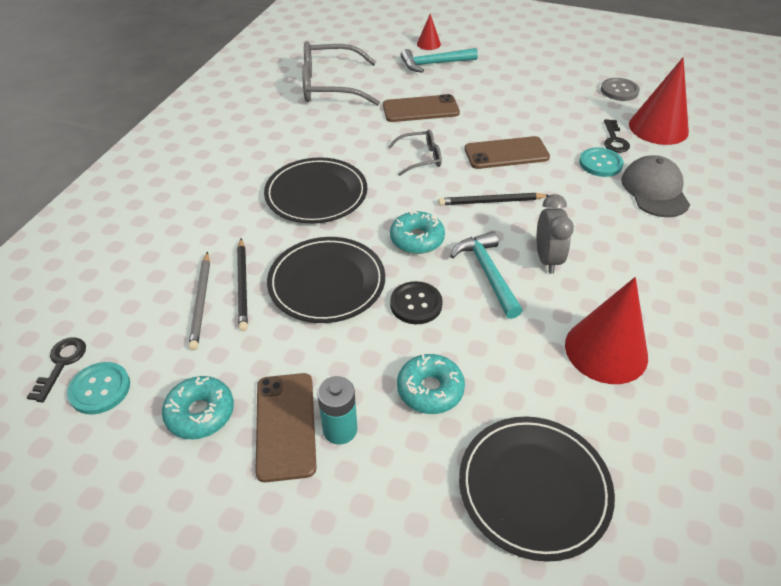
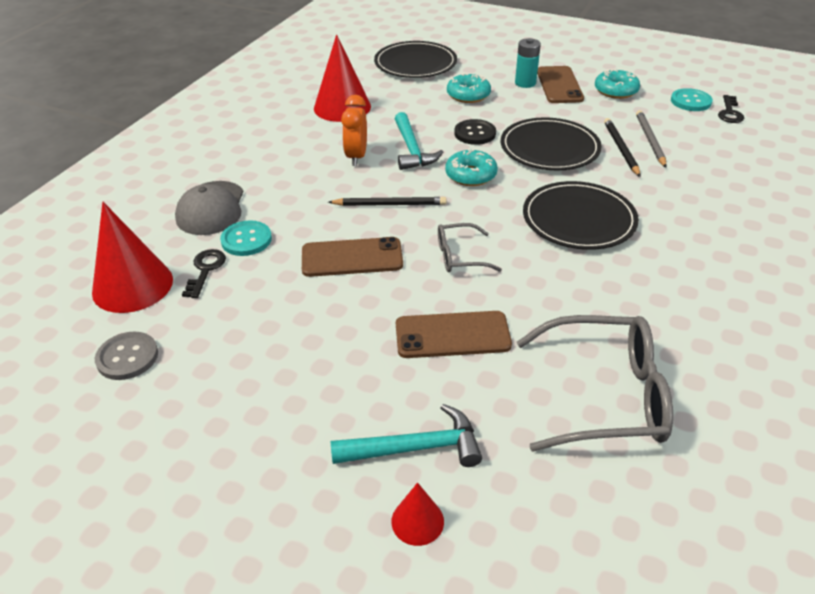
camera: 175 degrees left, 5 degrees down
grey clock [537,194,574,274] -> orange clock [341,95,367,166]

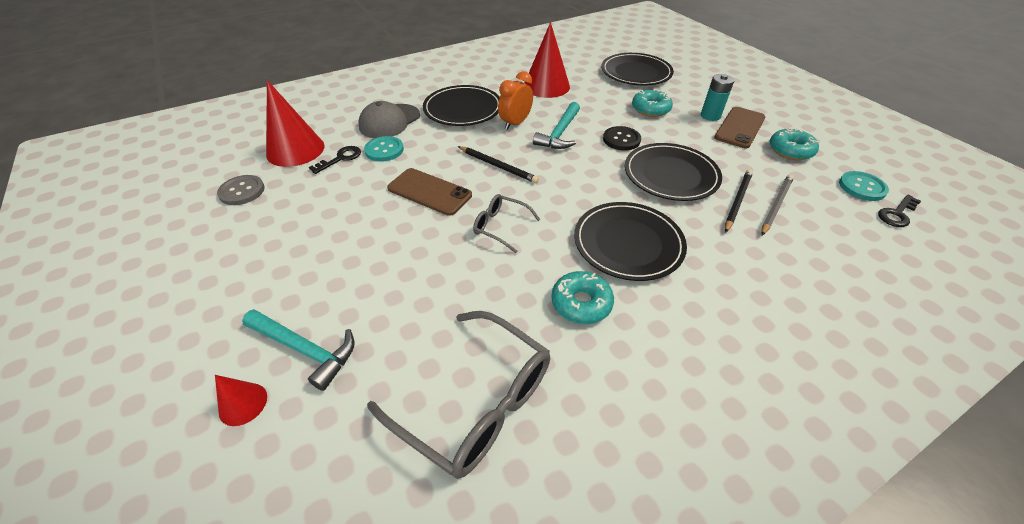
camera: 35 degrees right, 5 degrees up
brown phone [396,311,512,358] -> none
turquoise donut [445,148,498,186] -> turquoise donut moved to [551,271,614,324]
none -> black plate [423,85,500,126]

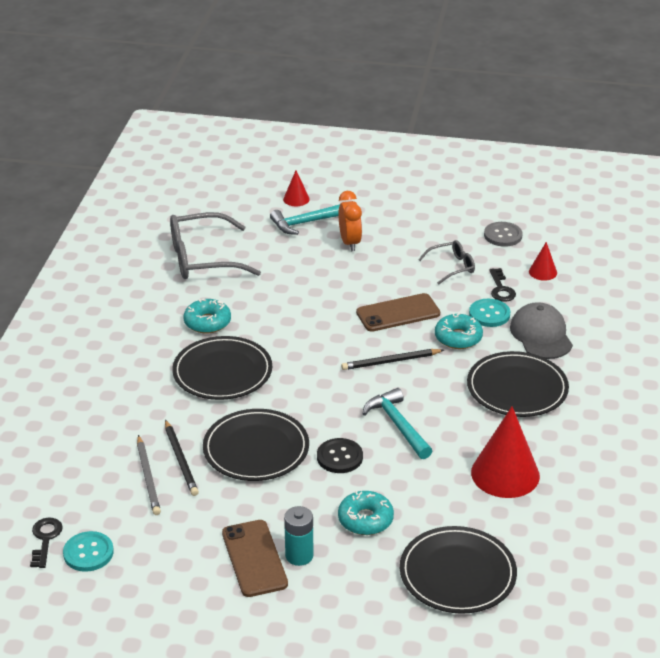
camera: 130 degrees right, 10 degrees down
red cone [266,80,324,167] -> red cone [529,242,557,281], size x0.49
grey glasses [473,194,540,253] -> grey glasses moved to [418,240,475,285]
orange clock [498,71,533,130] -> orange clock moved to [339,191,362,251]
turquoise donut [770,128,819,160] -> turquoise donut moved to [435,313,483,349]

